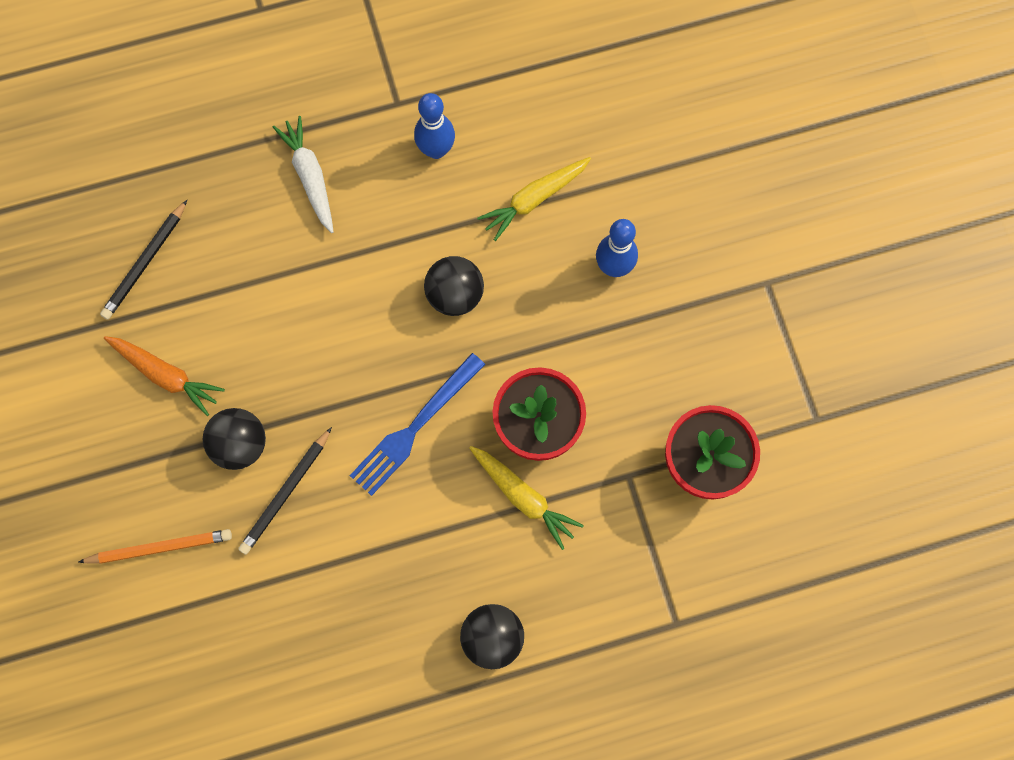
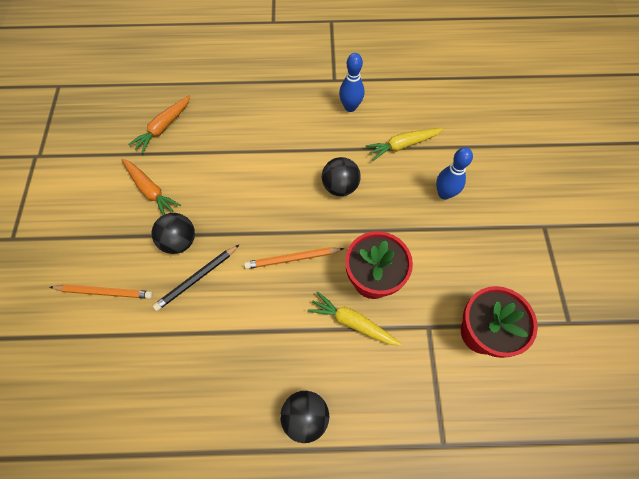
camera: 15 degrees right, 10 degrees down
black pencil [100,200,187,320] -> orange carrot [128,96,190,154]
white carrot [273,116,334,233] -> none
blue fork [350,353,485,496] -> orange pencil [244,247,344,269]
yellow carrot [469,446,584,550] -> yellow carrot turned 150 degrees clockwise [308,292,402,346]

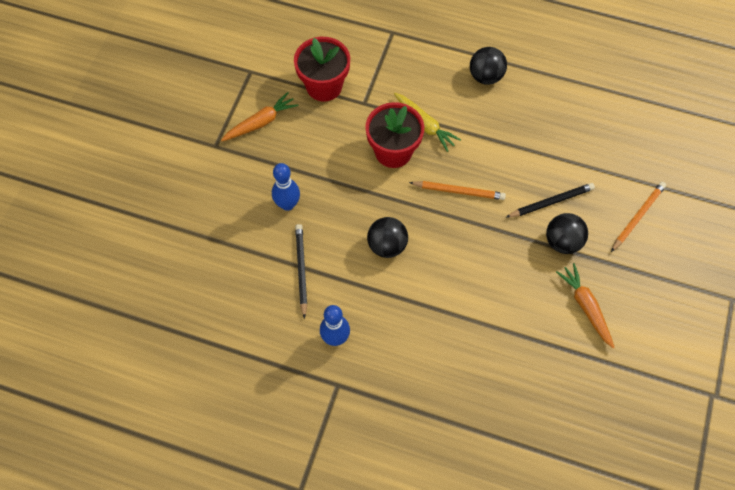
camera: 160 degrees left, 0 degrees up
orange pencil [50,284,153,299] -> orange pencil turned 105 degrees clockwise [611,182,666,252]
orange carrot [128,96,190,154] -> orange carrot moved to [221,92,298,141]
yellow carrot [365,128,443,161] -> black pencil [295,224,307,319]

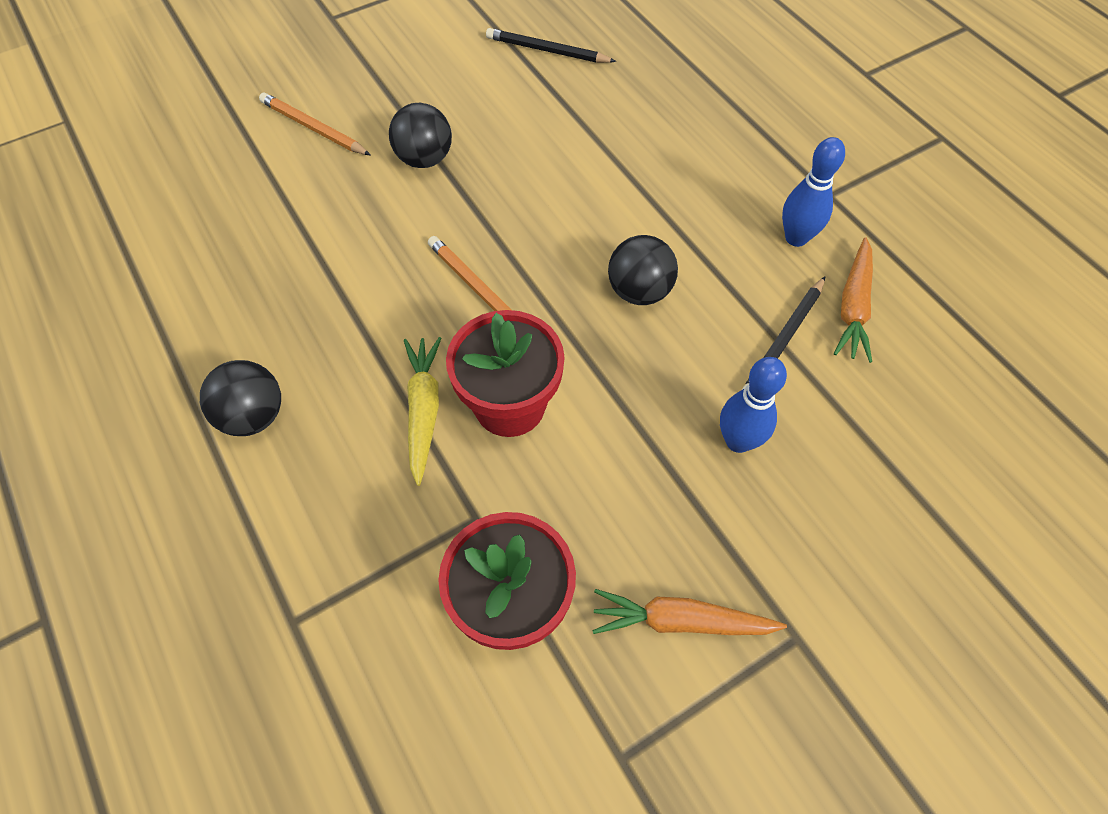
camera: 140 degrees left, 5 degrees down
black pencil [506,183,595,218] -> black pencil moved to [486,28,616,63]
orange carrot [556,263,615,348] -> orange carrot moved to [834,237,873,363]
orange pencil [611,182,666,252] -> orange pencil turned 45 degrees clockwise [259,93,371,156]

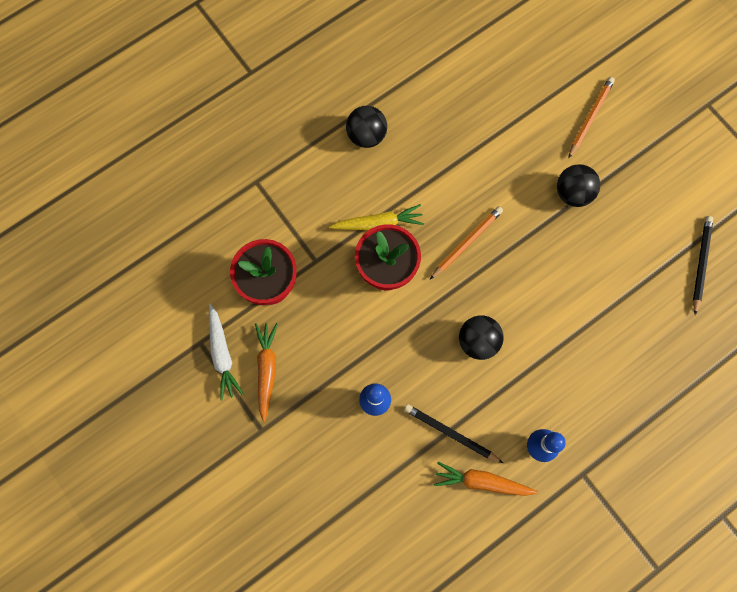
camera: 85 degrees right, 15 degrees up
none -> white carrot [209,304,243,401]

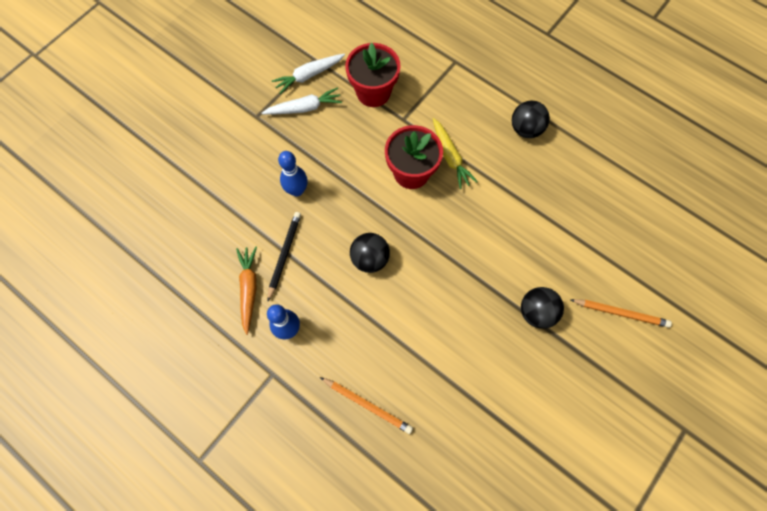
camera: 75 degrees right, 5 degrees down
orange carrot [255,323,278,422] -> white carrot [262,87,342,115]
orange pencil [430,206,503,279] -> orange pencil moved to [320,377,413,434]
black pencil [693,216,713,315] -> none

